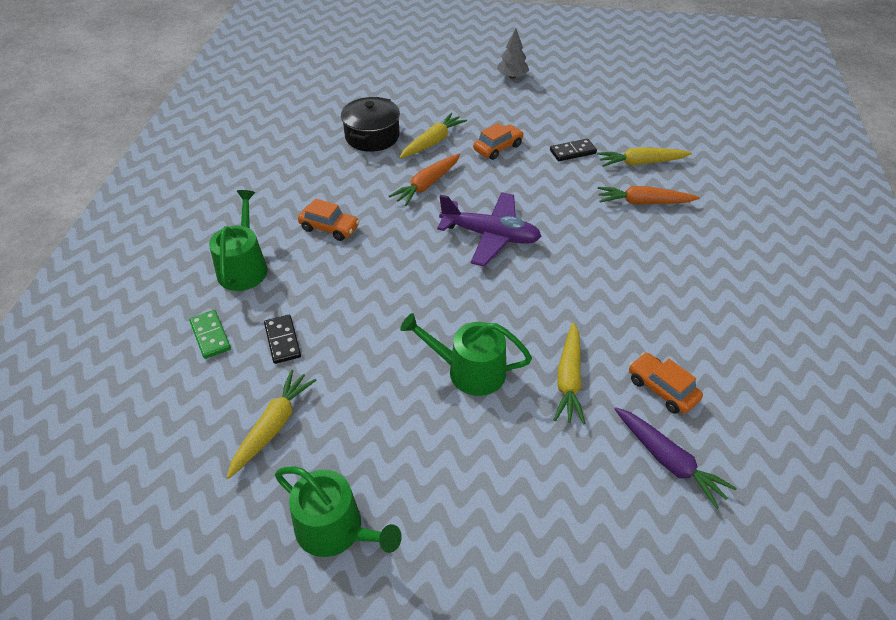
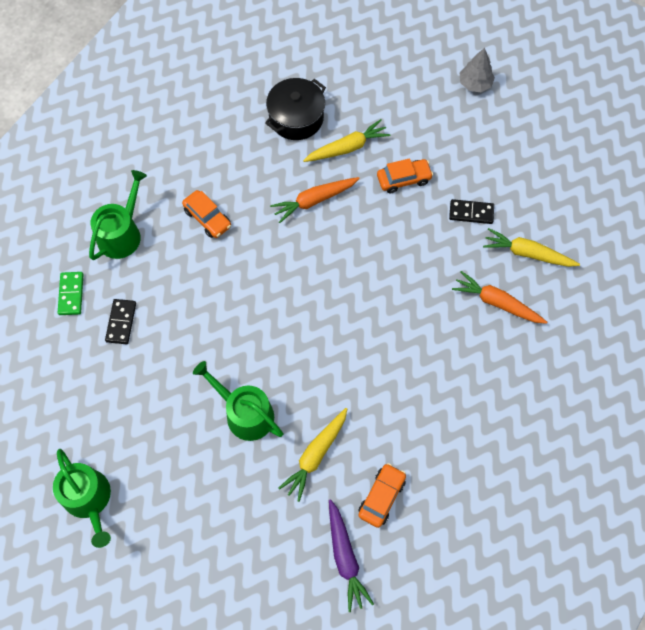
camera: 25 degrees right, 20 degrees up
yellow carrot [227,370,317,479] -> none
purple plane [437,192,542,267] -> none
orange car [629,352,703,414] -> orange car turned 45 degrees clockwise [358,463,406,528]

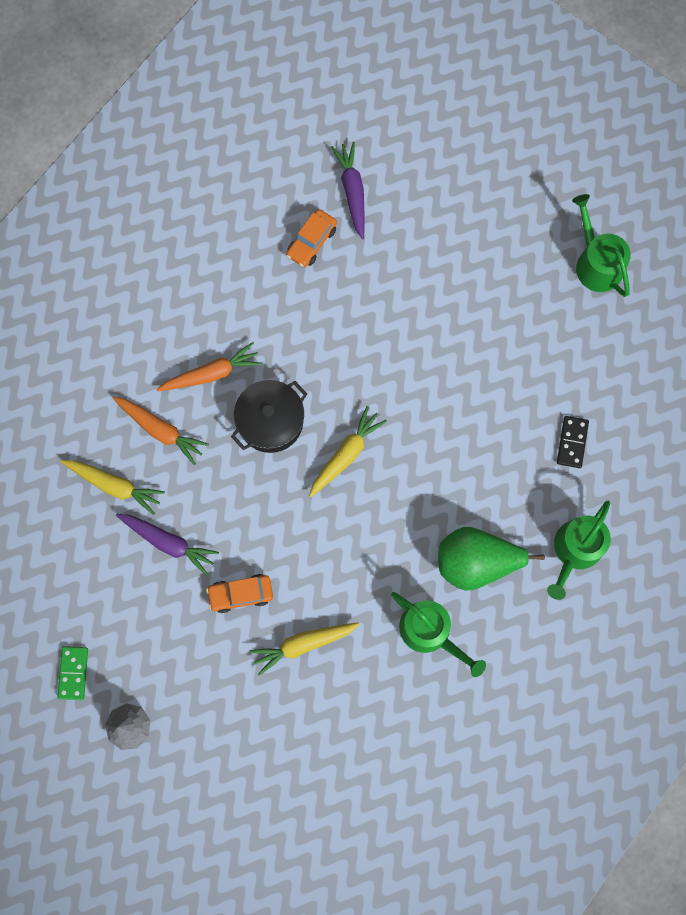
camera: 175 degrees left, 10 degrees up
green domino [58,272,84,315] -> green domino moved to [57,646,88,700]
orange car [182,190,231,238] -> green pear [438,527,545,591]
green watering can [193,361,283,441] -> green watering can moved to [391,592,486,677]
black pot [265,78,326,140] -> black pot moved to [231,380,307,453]
orange carrot [270,177,360,223] -> orange carrot moved to [157,342,262,391]
yellow carrot [278,408,347,502] -> yellow carrot moved to [309,406,387,497]
black domino [449,199,494,224] -> purple carrot [116,514,219,576]

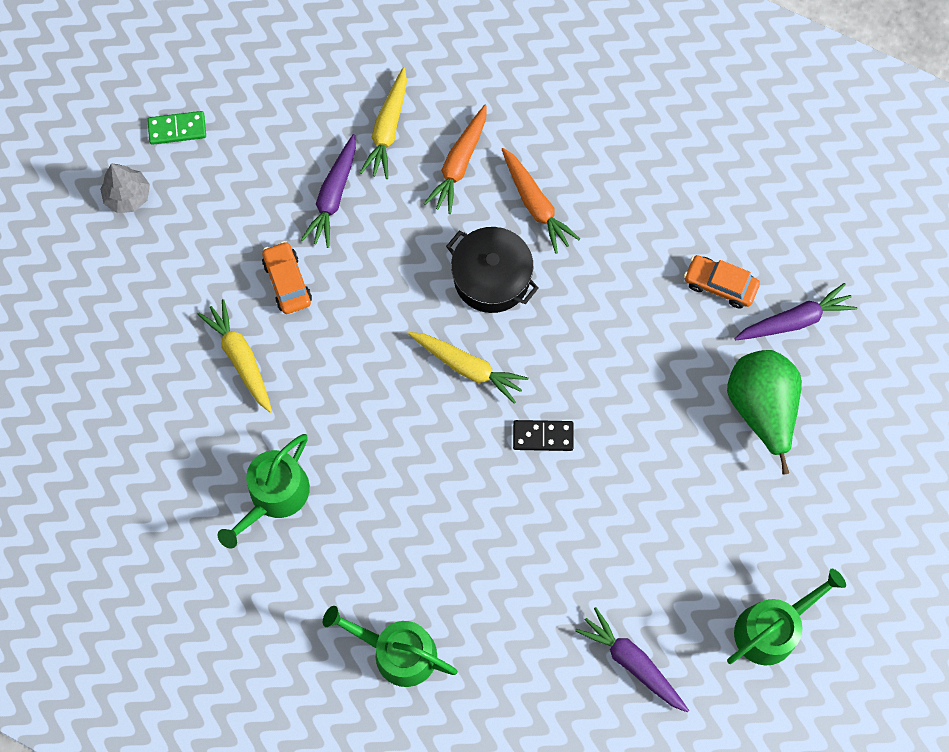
camera: 80 degrees right, 5 degrees down
green pear [438,527,545,591] -> green pear moved to [727,350,802,475]
black domino [557,416,589,468] -> black domino moved to [513,420,574,451]
none -> purple carrot [575,607,689,713]

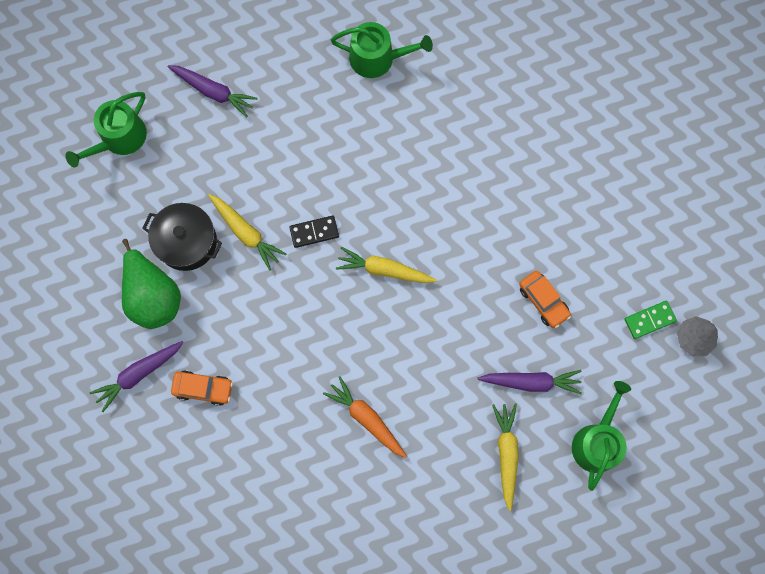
camera: 165 degrees right, 5 degrees up
green domino [147,111,206,145] -> green domino moved to [625,301,677,339]
yellow carrot [198,299,272,413] -> yellow carrot moved to [208,194,286,271]
green watering can [218,434,310,549] -> green watering can moved to [572,381,631,491]
purple carrot [301,134,356,248] -> purple carrot turned 90 degrees clockwise [478,370,582,394]
orange carrot [424,105,487,214] -> none
black pot [446,227,539,313] -> black pot moved to [142,203,222,271]

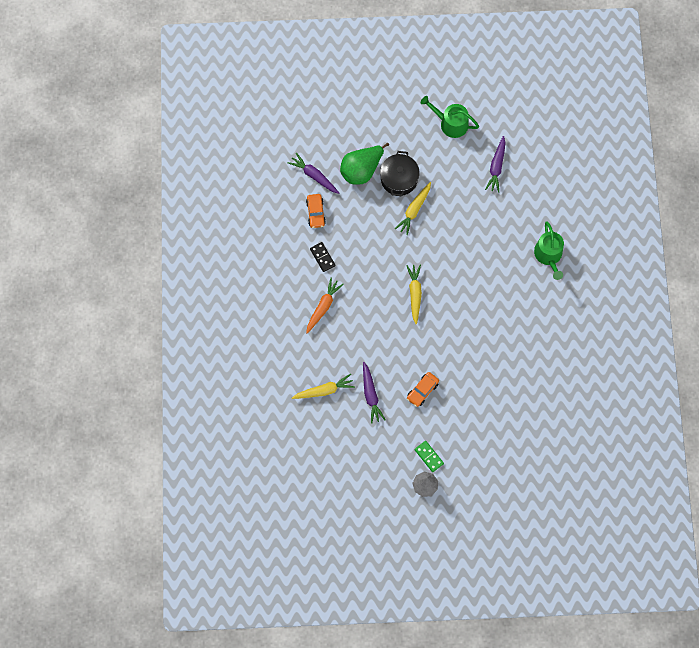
camera: 75 degrees right, 5 degrees down
black domino [289,216,339,248] -> black domino moved to [310,242,335,272]
green watering can [572,381,631,491] -> none

